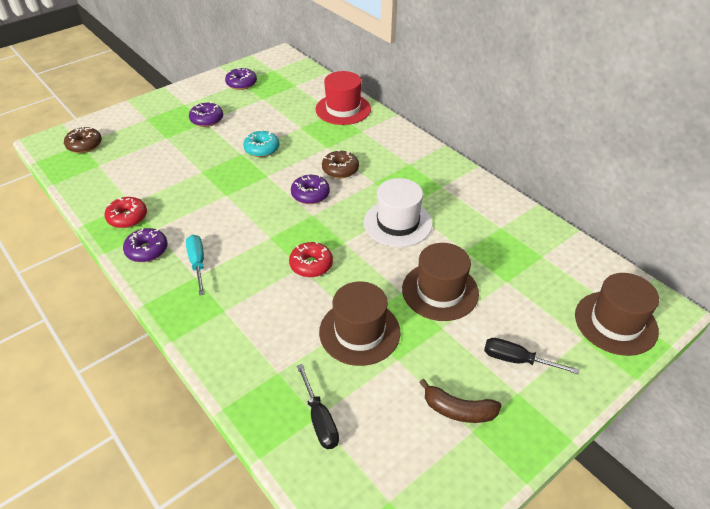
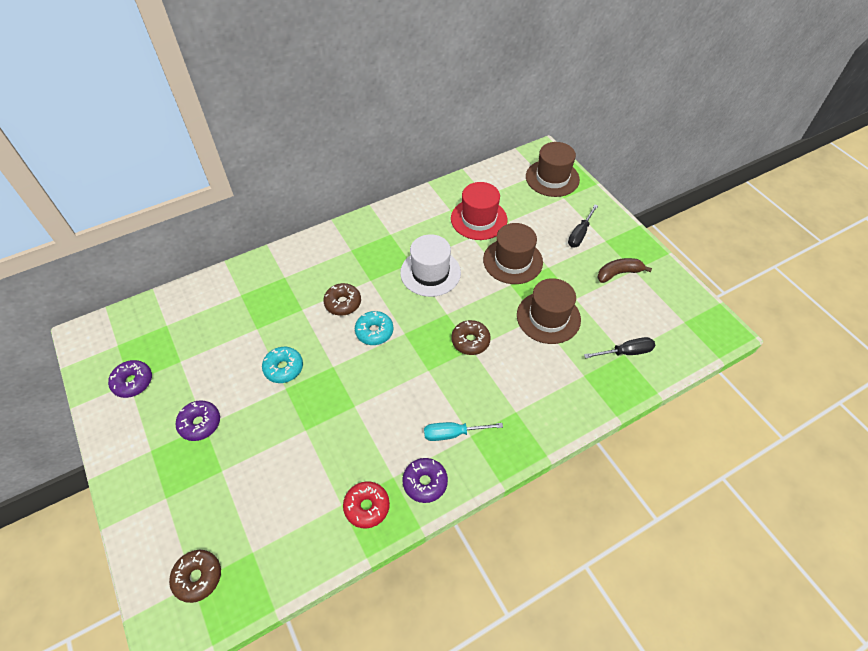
camera: 80 degrees left, 10 degrees up
red donut [289,241,333,277] -> brown donut [451,320,491,355]
purple donut [291,175,330,204] -> turquoise donut [355,311,393,345]
red hat [315,71,371,125] -> red hat moved to [451,182,507,240]
brown banana [419,379,502,423] -> brown banana turned 135 degrees counterclockwise [597,258,652,283]

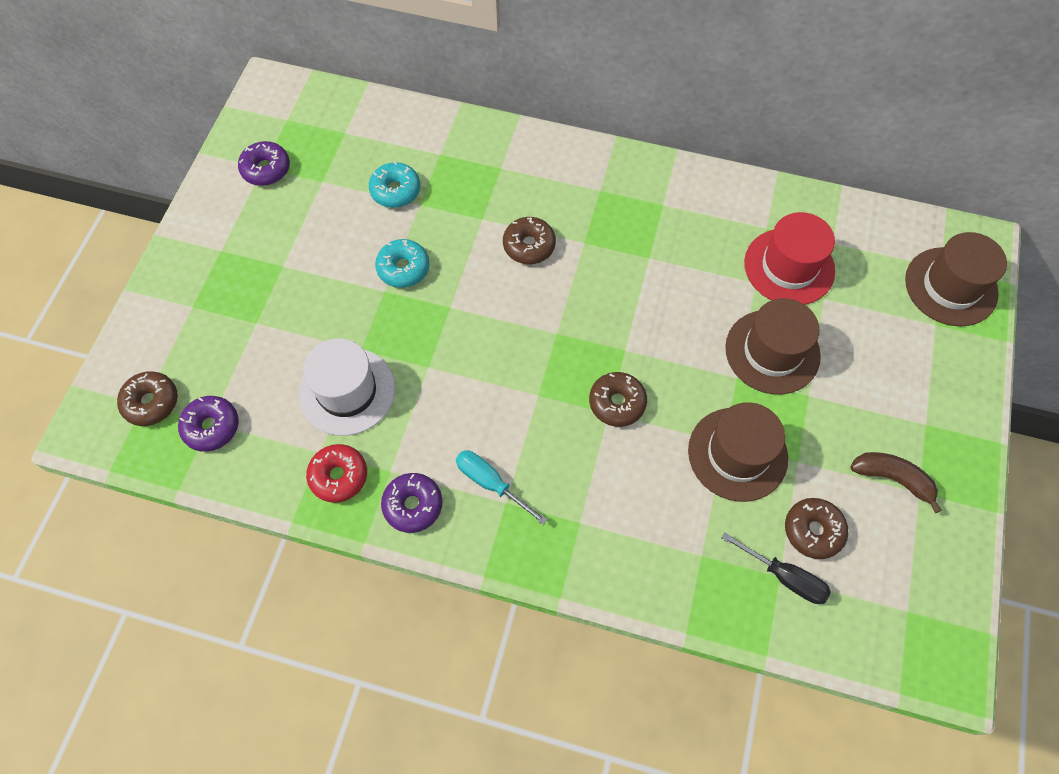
camera: 45 degrees right, 10 degrees up
purple donut [175,400,220,441] -> purple donut moved to [178,396,239,452]
turquoise donut [355,311,393,345] -> turquoise donut moved to [369,161,420,208]
white hat [400,234,461,297] -> white hat moved to [298,338,395,436]
black screwdriver [568,204,598,247] -> none
none -> brown donut [785,498,849,559]

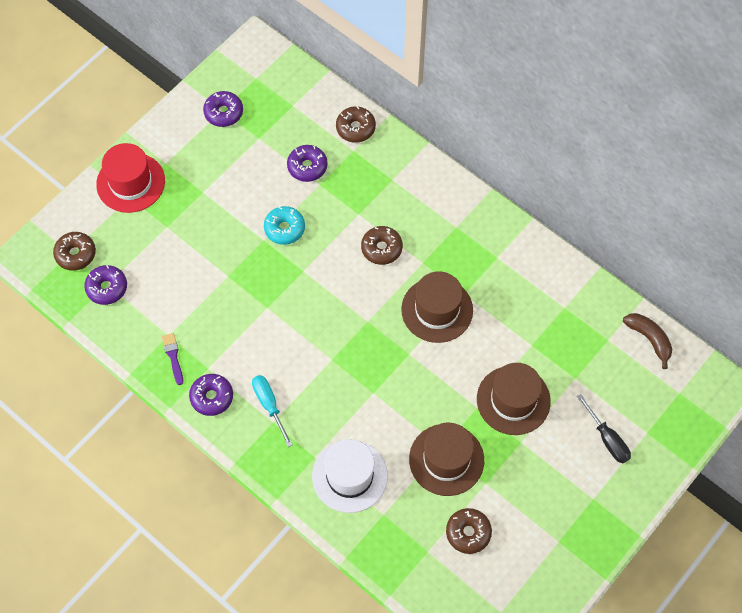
camera: 25 degrees right, 0 degrees up
white hat [298,338,395,436] -> white hat moved to [312,439,388,513]
red donut [306,444,367,503] -> purple brush [162,333,183,385]
turquoise donut [369,161,420,208] -> purple donut [287,145,328,182]
brown donut [589,372,647,427] -> brown donut moved to [336,106,376,143]
black screwdriver [722,532,831,604] -> black screwdriver moved to [577,394,631,463]
red hat [744,212,835,305] -> red hat moved to [96,143,165,213]
brown banana [850,452,942,513] -> brown banana moved to [623,313,672,369]
brown hat [905,232,1007,327] -> brown hat moved to [401,271,473,343]

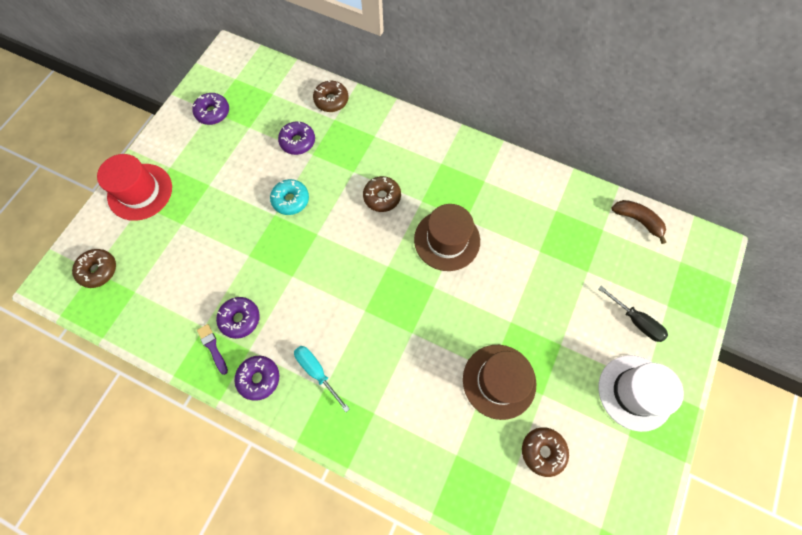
camera: 15 degrees left, 5 degrees up
purple donut [84,265,127,305] -> purple donut moved to [216,297,260,339]
white hat [312,439,388,513] -> white hat moved to [598,355,684,432]
brown hat [477,363,551,435] -> none

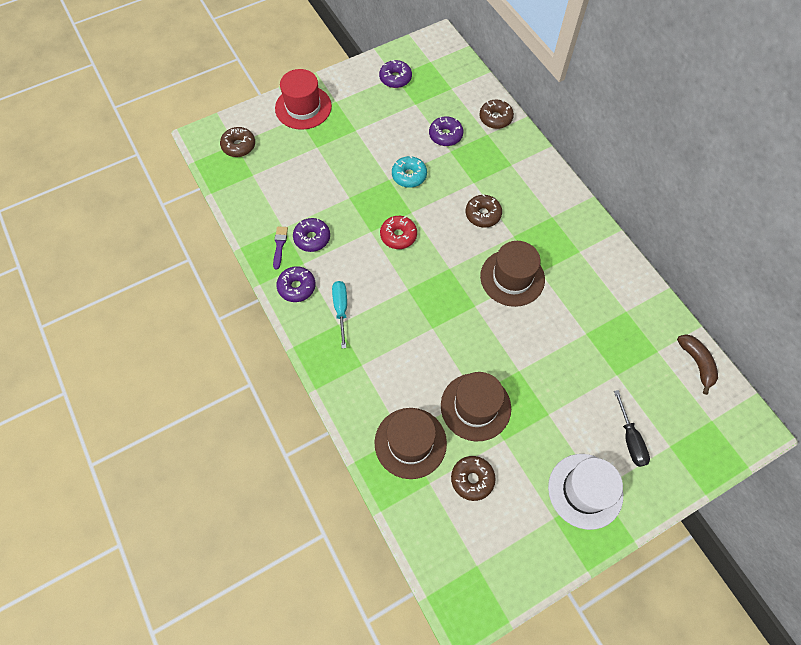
camera: 35 degrees right, 5 degrees down
none -> brown hat [375,408,447,479]
none -> red donut [380,216,417,249]

